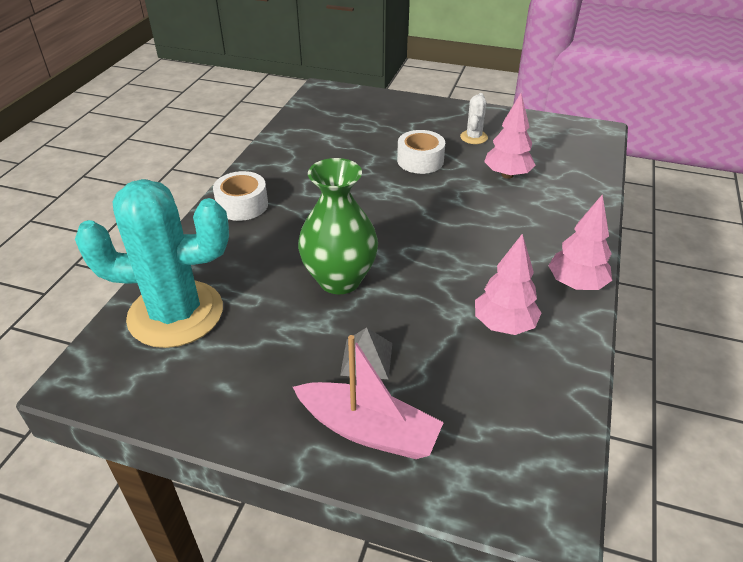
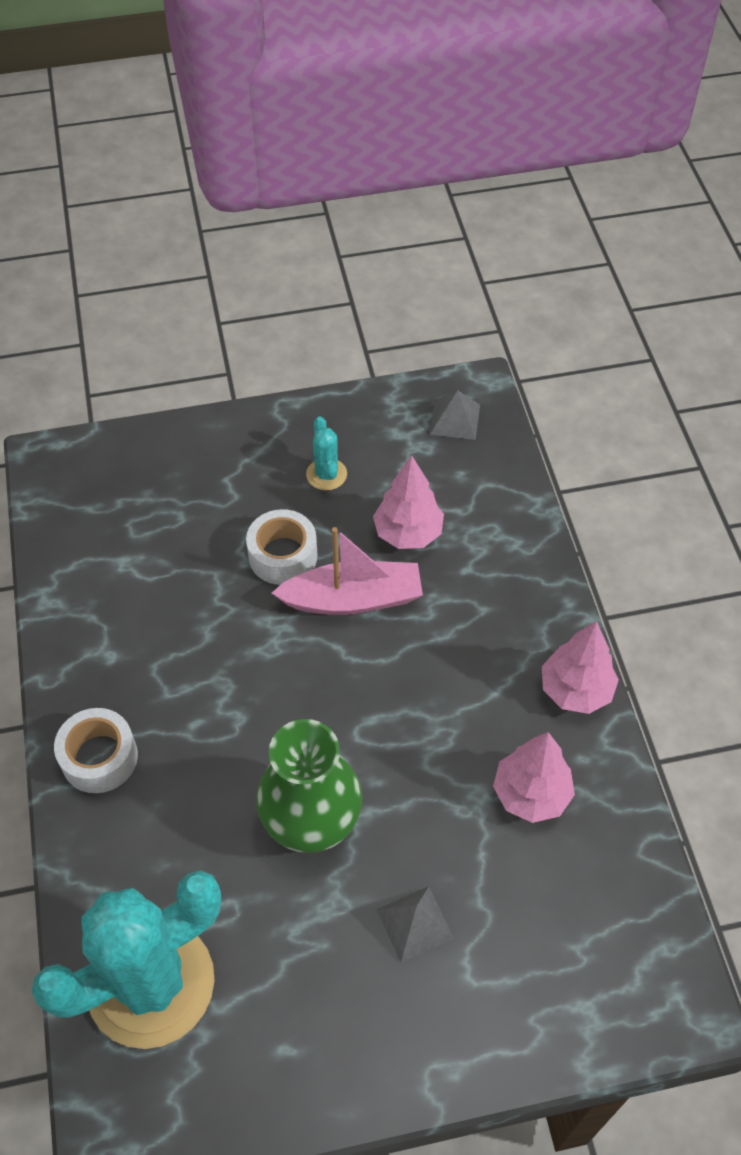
camera: 30 degrees left, 15 degrees up
pink boat [293,335,444,459] -> pink boat moved to [272,527,423,615]
white cactus [460,93,488,144] -> turquoise cactus [306,417,347,490]
none -> grey pyramid [430,390,480,440]

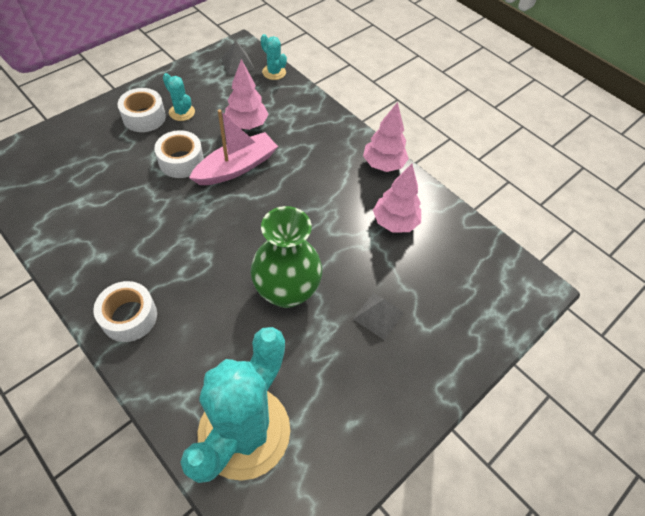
camera: 35 degrees left, 0 degrees up
none -> white tape [118,88,166,132]
none -> turquoise cactus [260,34,287,80]

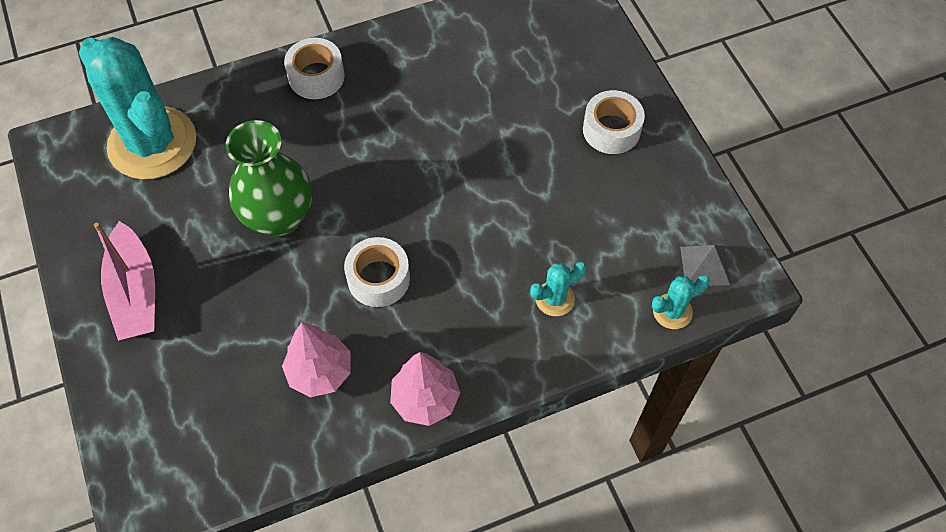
camera: 115 degrees right, 5 degrees up
white tape [154,130,204,178] -> white tape moved to [344,237,410,307]
turquoise cactus [163,73,195,121] -> turquoise cactus moved to [530,262,587,316]
pink boat [189,109,278,185] -> pink boat moved to [94,221,155,341]
pink tree [225,59,269,130] -> none
grey pyramid [353,293,404,340] -> none

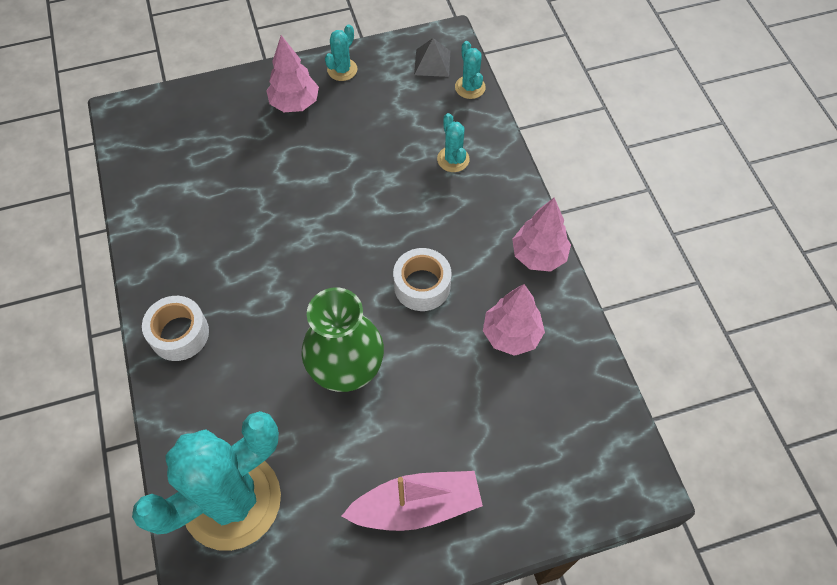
camera: 85 degrees left, 0 degrees up
white tape [583,90,645,154] -> pink tree [266,35,319,112]
none -> turquoise cactus [325,24,358,81]

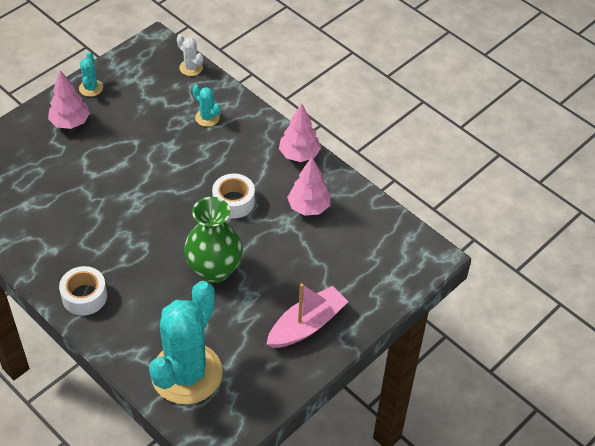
camera: 30 degrees left, 10 degrees down
grey pyramid [414,38,450,77] -> none
turquoise cactus [455,41,486,99] -> white cactus [177,35,203,76]

